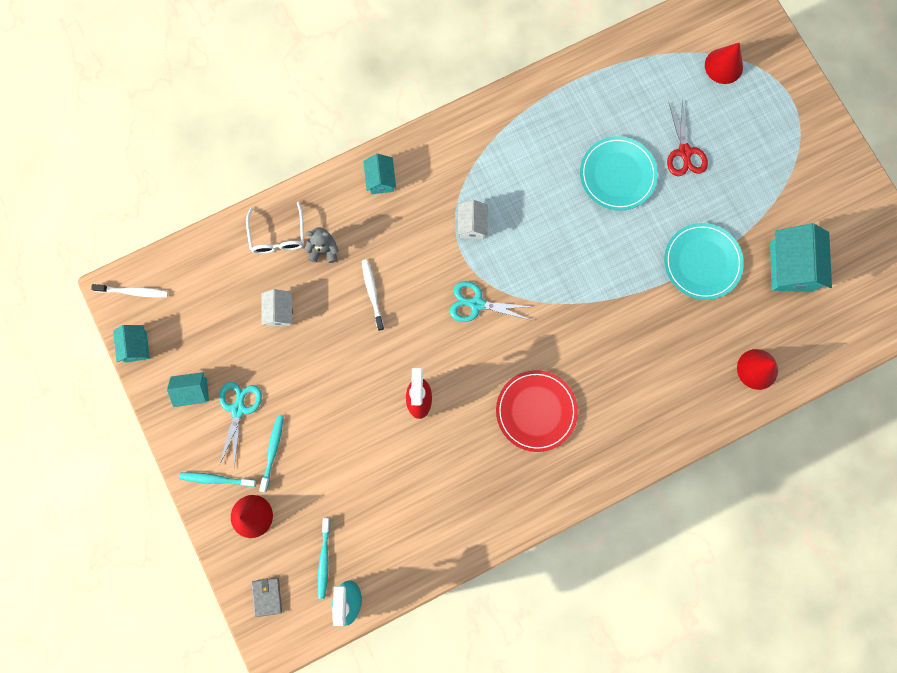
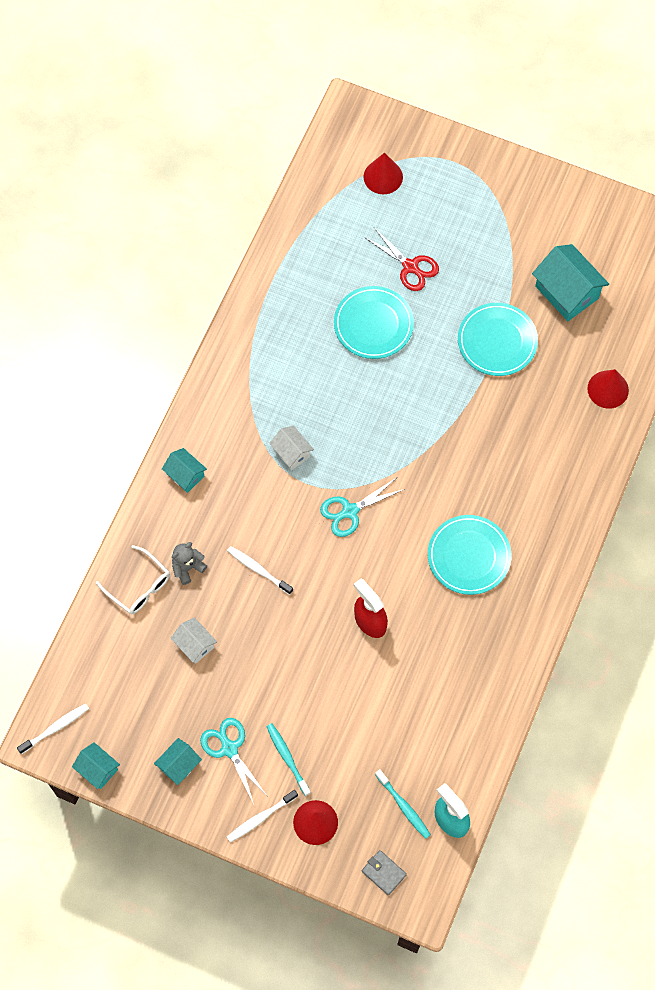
camera: 40 degrees left, 10 degrees down
turquoise toothbrush [179,472,256,487] -> white toothbrush [227,790,298,842]
red plate [496,370,578,452] -> turquoise plate [428,515,511,595]

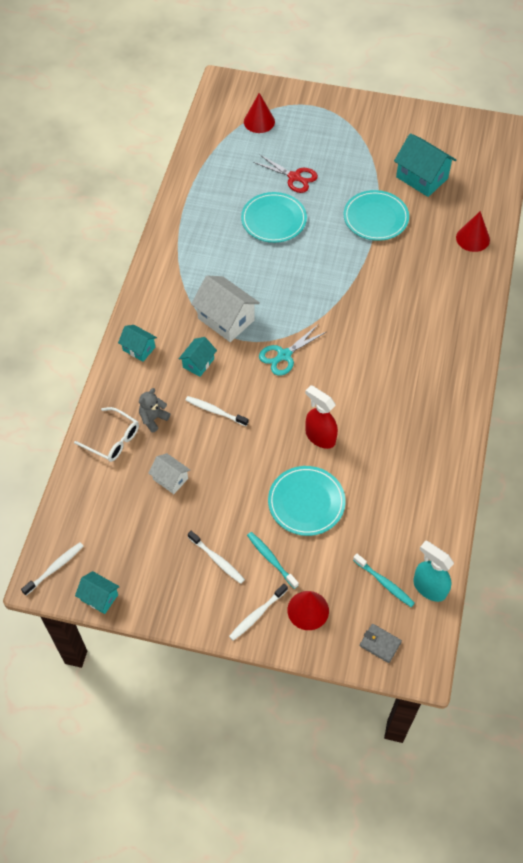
camera: 10 degrees left, 10 degrees down
turquoise house [154,738,202,785] -> turquoise house moved to [179,337,217,377]
turquoise scissors [200,718,268,804] -> white toothbrush [188,531,245,584]
white house [269,426,314,470] -> white house [191,275,260,342], size x1.76
turquoise plate [428,515,511,595] -> turquoise plate moved to [268,466,346,536]

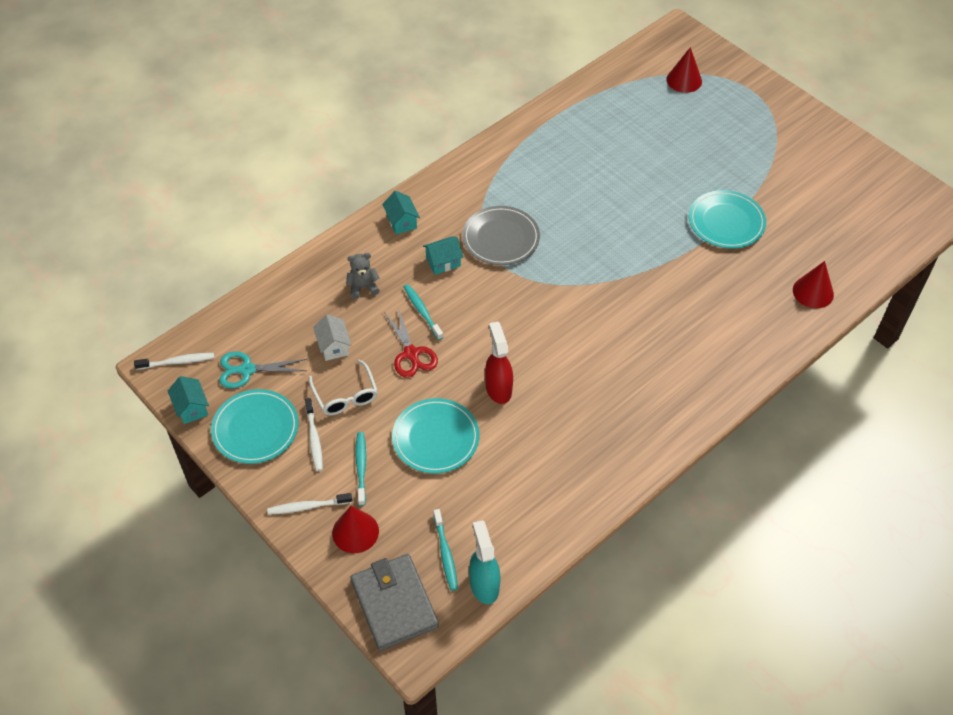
camera: 35 degrees right, 5 degrees down
white glasses [74,407,139,462] -> white glasses moved to [309,360,378,415]
white toothbrush [185,396,249,426] -> turquoise toothbrush [404,284,444,340]
white house [191,275,260,342] -> grey plate [462,206,540,265]
turquoise plate [241,192,307,243] -> turquoise plate moved to [211,389,298,464]
red scissors [253,154,318,193] -> red scissors moved to [384,308,438,378]
turquoise scissors [259,325,326,376] -> turquoise scissors moved to [219,351,307,388]
grey wallet [360,624,402,663] -> grey wallet [351,554,439,651], size x2.11
turquoise house [394,133,456,197] -> none

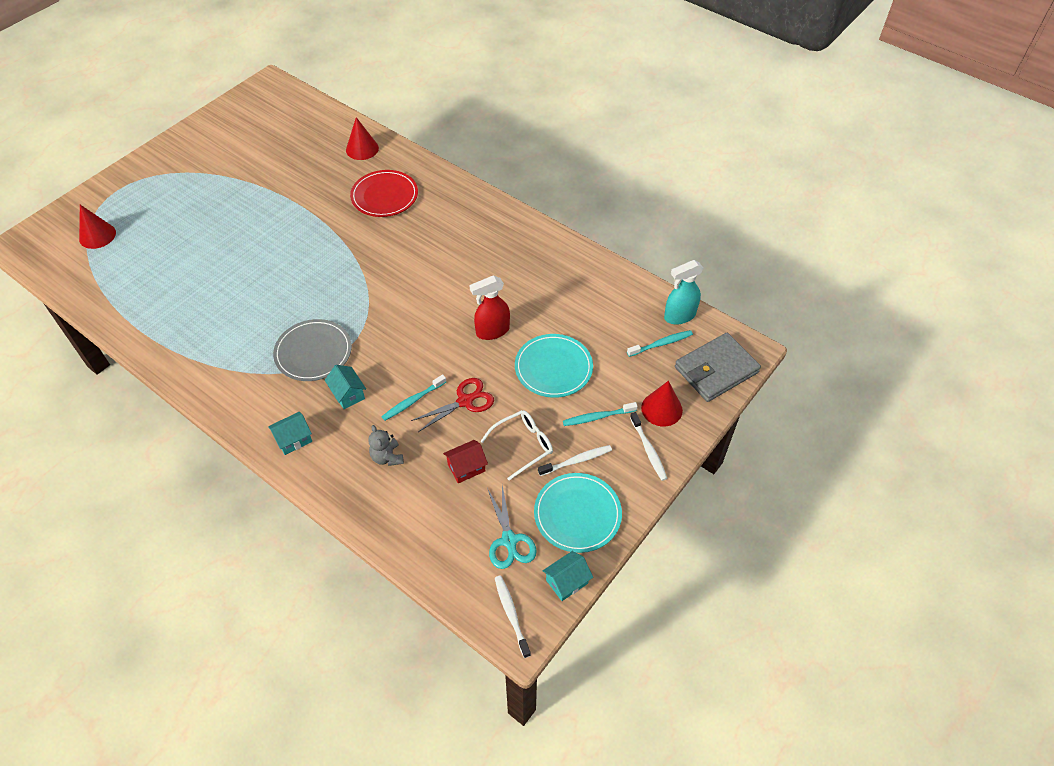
camera: 100 degrees left, 0 degrees up
white house [313,314,351,361] -> red house [443,440,488,483]
turquoise plate [689,190,766,249] -> none
none -> red plate [350,170,418,217]

